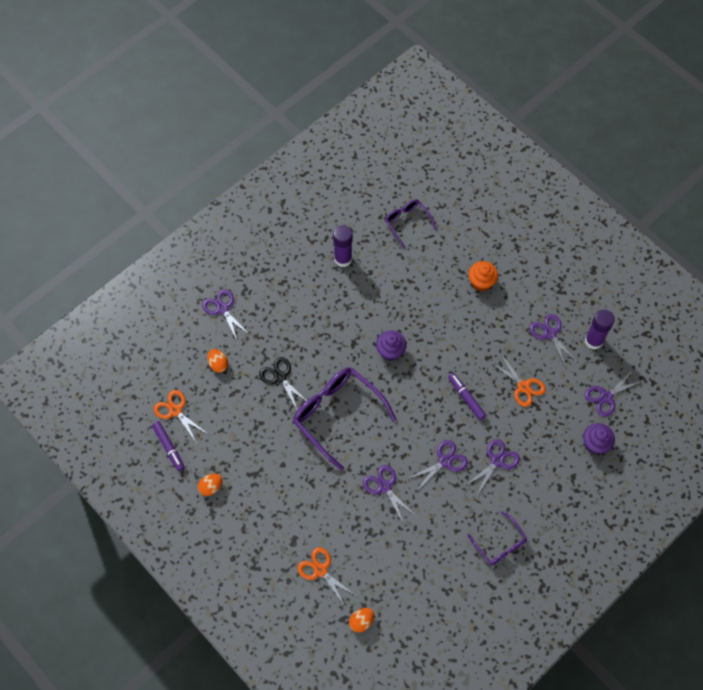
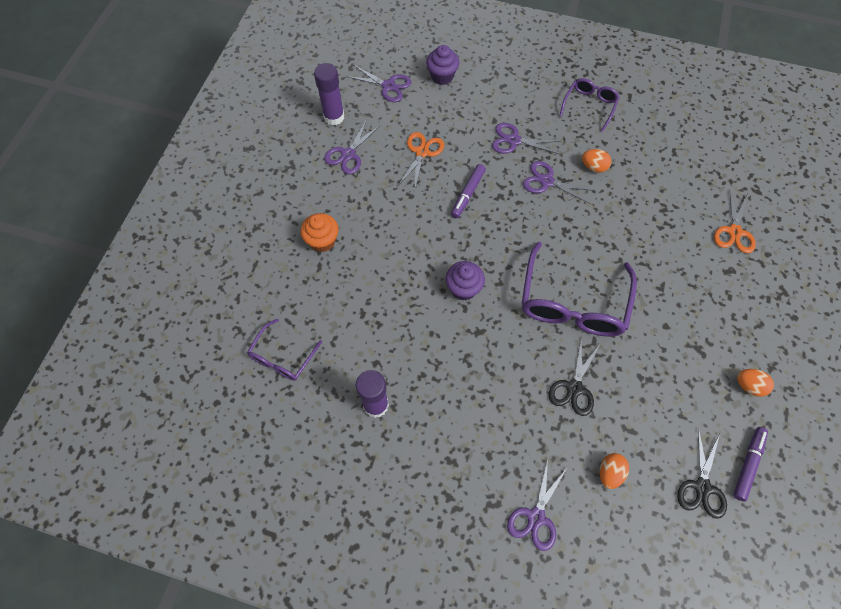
camera: 120 degrees left, 0 degrees up
orange scissors [154,390,208,444] -> black scissors [677,427,727,519]
orange egg [349,608,374,632] -> orange egg moved to [582,149,611,173]
purple scissors [363,465,416,524] -> none

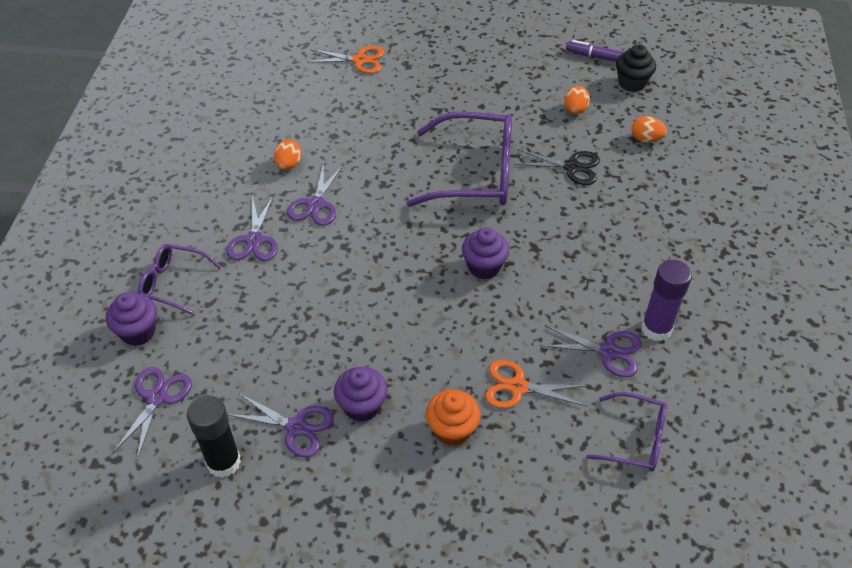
camera: 100 degrees left, 15 degrees down
purple glue stick [314,63,344,125] -> black glue stick [187,395,241,478]
orange scissors [398,132,444,188] -> orange scissors moved to [485,360,589,409]
purple marker [451,164,486,218] -> none
purple scissors [507,458,568,551] -> purple scissors moved to [540,325,642,377]
purple glasses [559,78,620,132] -> purple glasses moved to [138,244,222,316]
black scissors [677,427,727,519] -> black cupcake [616,44,656,92]
orange egg [737,369,774,397] -> orange egg moved to [564,86,590,114]
none -> purple cupcake [334,367,387,422]

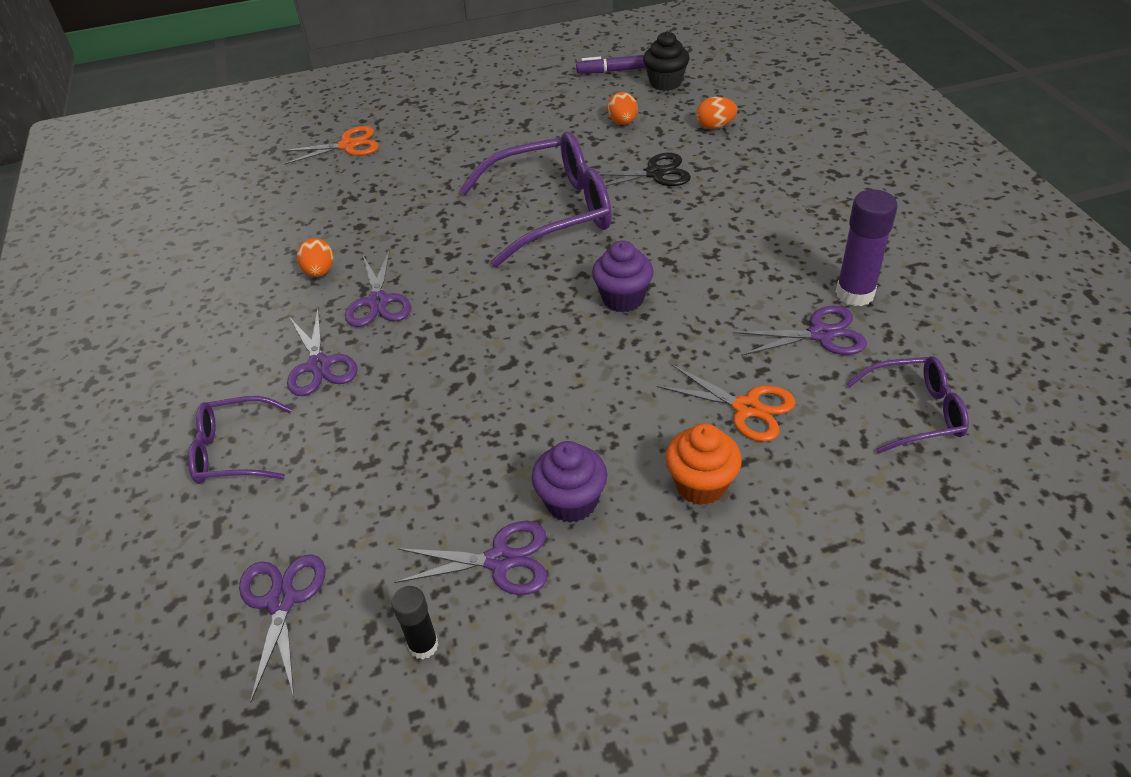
camera: 20 degrees left, 5 degrees down
purple cupcake [106,292,157,346] -> none
black glue stick [187,395,241,478] -> black glue stick [391,586,439,659], size x0.59
orange scissors [485,360,589,409] -> orange scissors turned 135 degrees counterclockwise [657,364,796,442]

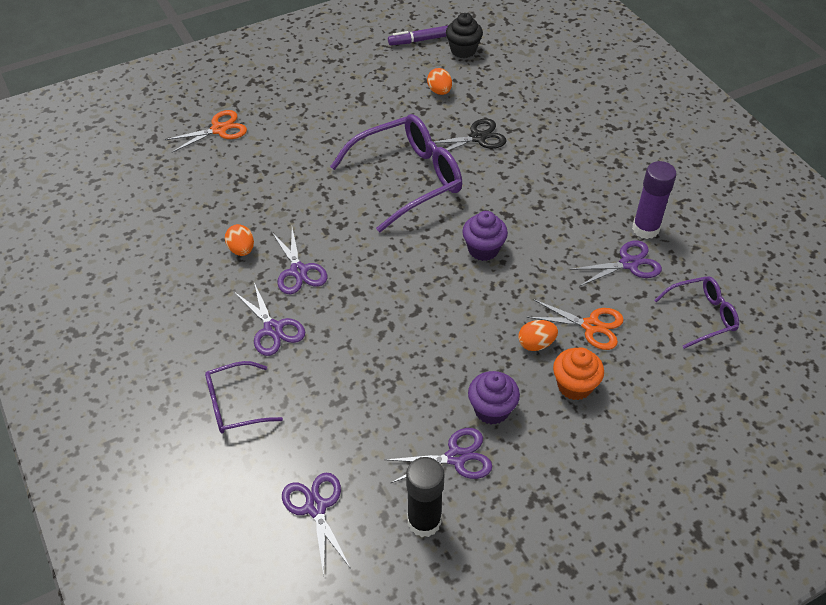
camera: 15 degrees left, 5 degrees up
black glue stick [391,586,439,659] -> black glue stick [406,457,445,537], size x1.71
orange egg [696,97,737,129] -> orange egg moved to [518,320,558,351]

